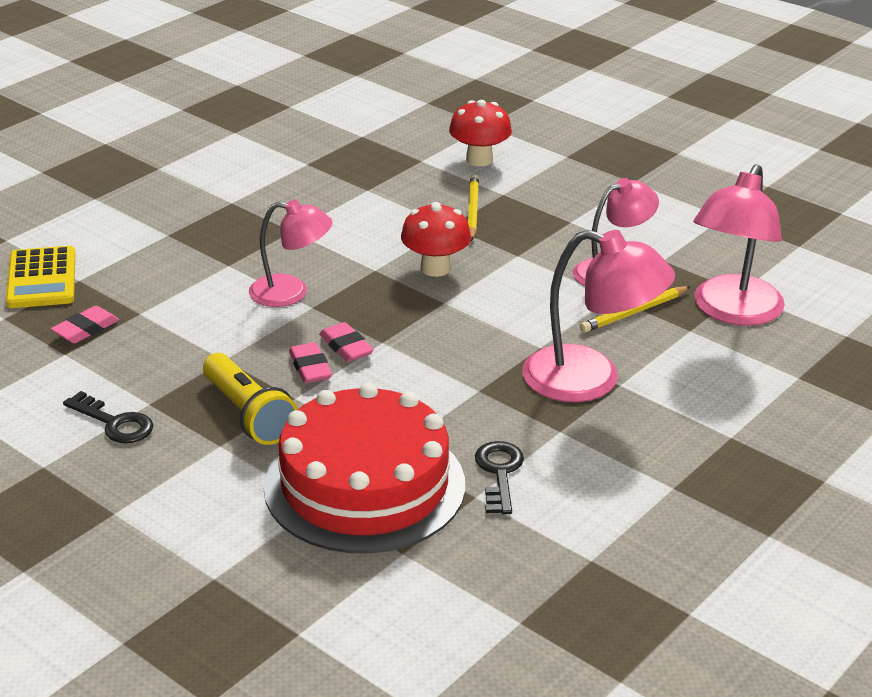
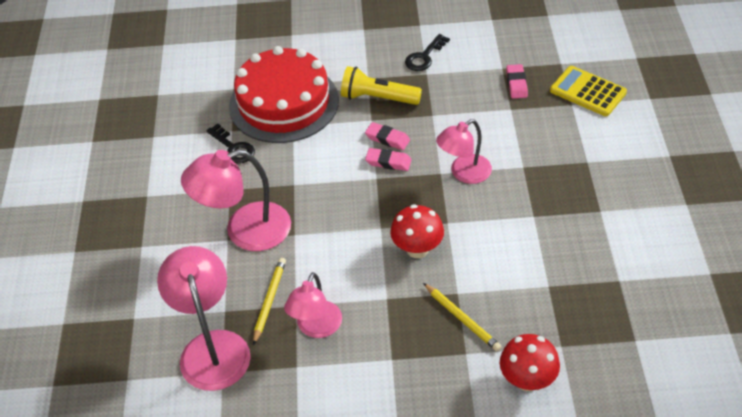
camera: 140 degrees right, 15 degrees up
black key [63,391,154,443] -> black key turned 45 degrees counterclockwise [405,34,450,71]

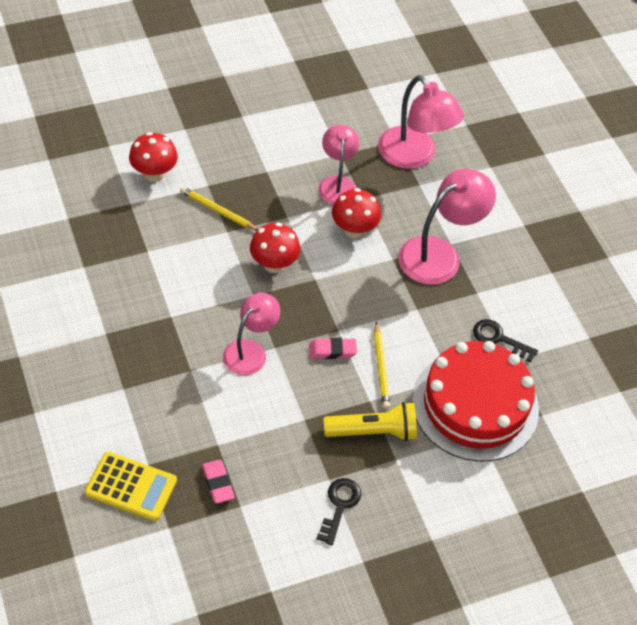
camera: 155 degrees right, 5 degrees up
yellow pencil [253,258,286,345] -> yellow pencil moved to [374,322,390,409]
pink eraser [365,122,410,150] -> none
none -> red mushroom [332,188,381,238]

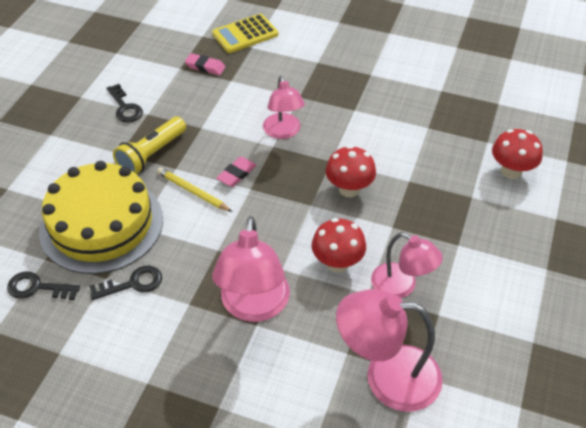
camera: 135 degrees right, 5 degrees down
yellow pencil [180,187,258,231] -> none
red cake [412,341,539,462] -> yellow cake [39,161,163,274]
none -> black key [7,271,80,300]

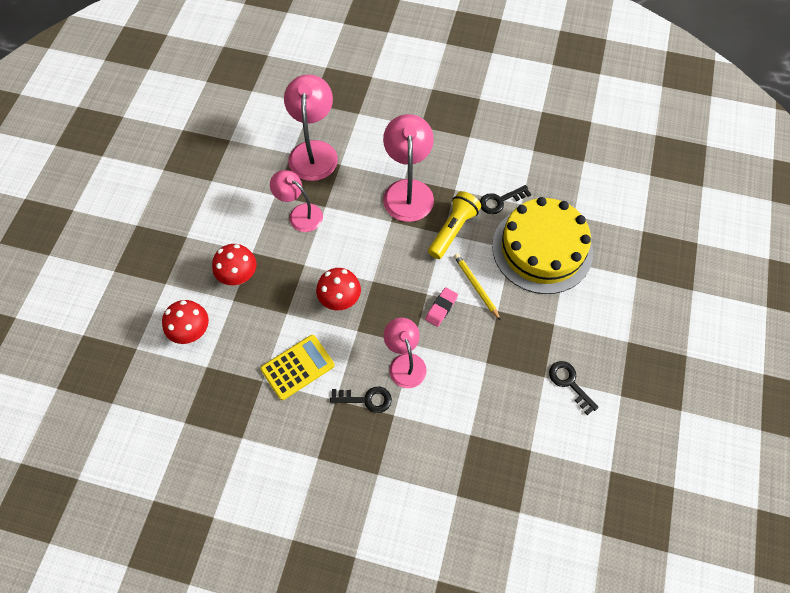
camera: 175 degrees right, 15 degrees up
black key [7,271,80,300] -> black key moved to [330,387,392,413]
yellow flashlight [113,117,186,174] -> yellow flashlight moved to [428,191,481,259]
yellow pencil [157,167,233,212] -> yellow pencil turned 150 degrees counterclockwise [454,253,501,321]
pink eraser [185,53,225,75] -> none
yellow calculator [212,14,278,53] -> yellow calculator moved to [260,335,335,400]
red mushroom [312,218,366,272] -> red mushroom moved to [212,244,257,285]
pink lamp [336,289,443,412] -> pink lamp turned 90 degrees counterclockwise [284,74,338,181]

